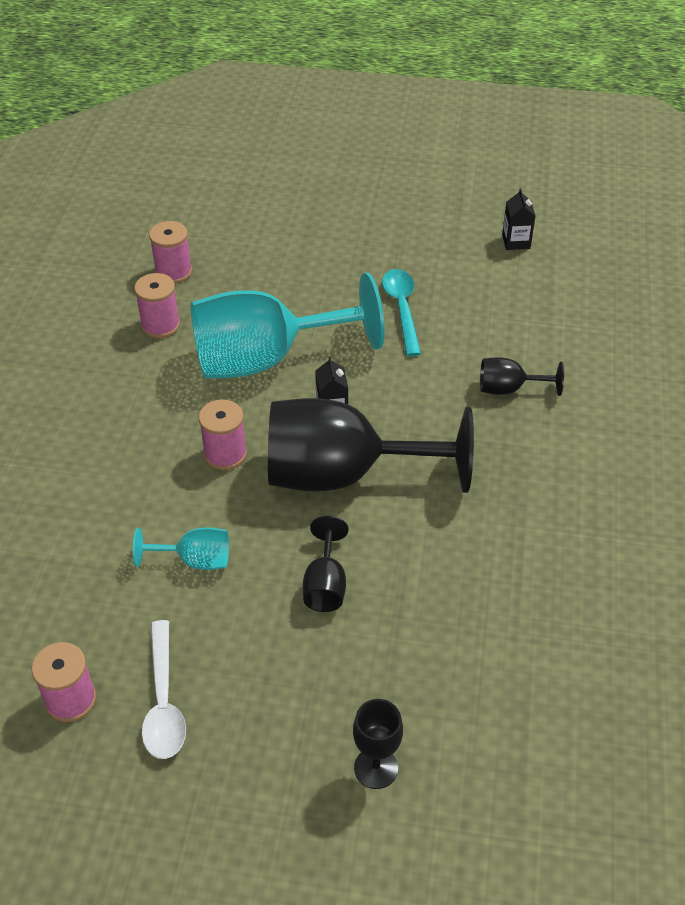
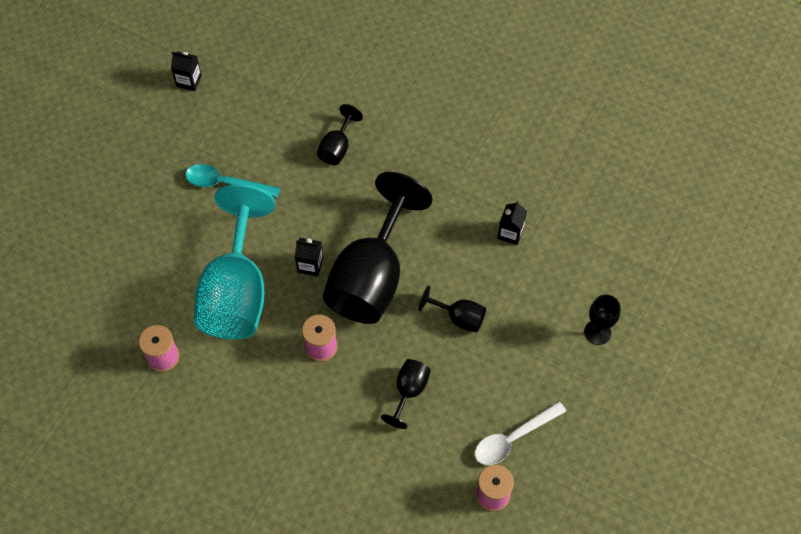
camera: 70 degrees left, 15 degrees up
turquoise goblet [133,527,229,570] -> black goblet [381,359,431,429]
white spoon [141,620,186,759] -> white spoon turned 135 degrees clockwise [475,402,566,465]
pink spool [149,221,192,284] -> none
none -> black carton [497,201,527,245]

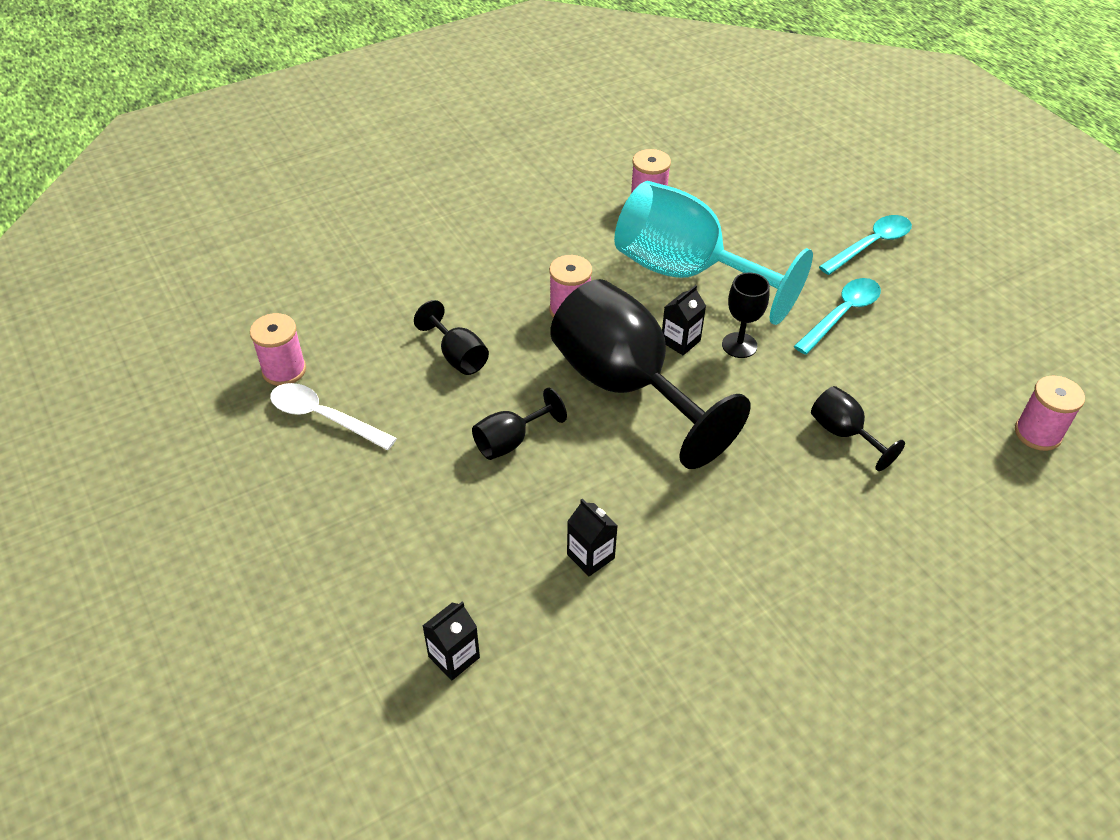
camera: 120 degrees right, 15 degrees down
black carton [171,52,202,91] -> black carton moved to [423,602,480,681]
white spoon [475,402,566,465] -> white spoon turned 60 degrees counterclockwise [270,383,397,450]
black goblet [584,295,621,345] -> black goblet moved to [722,272,770,358]
none -> turquoise spoon [819,215,912,275]
none -> pink spool [1015,375,1085,451]

